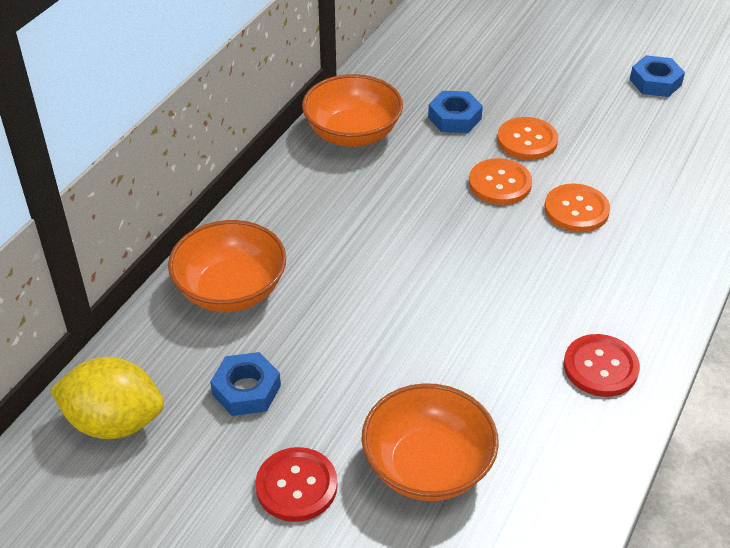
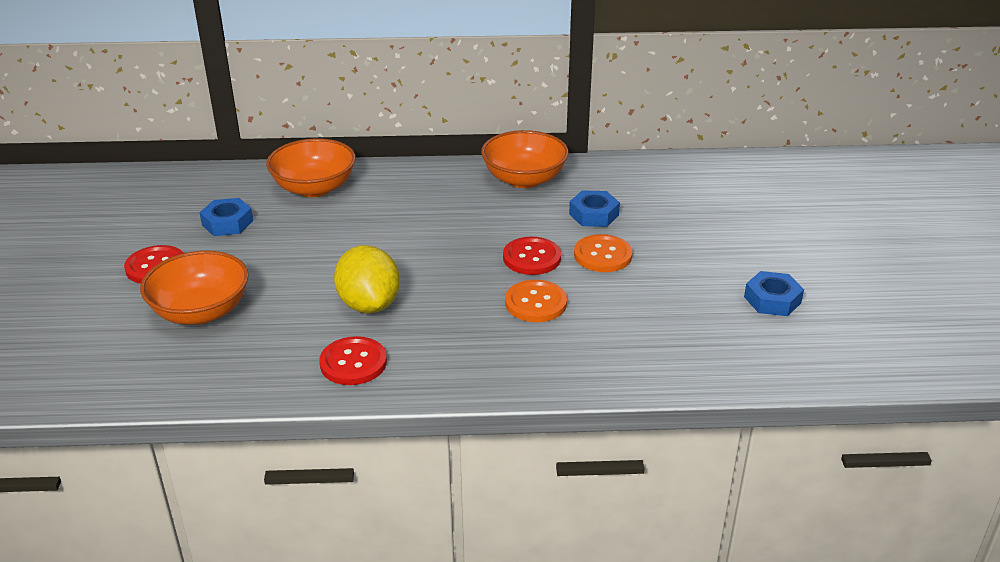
camera: 60 degrees right, 10 degrees down
yellow lemon [50,357,164,439] -> yellow lemon moved to [334,245,400,313]
orange button [469,158,532,205] -> red button [503,237,561,275]

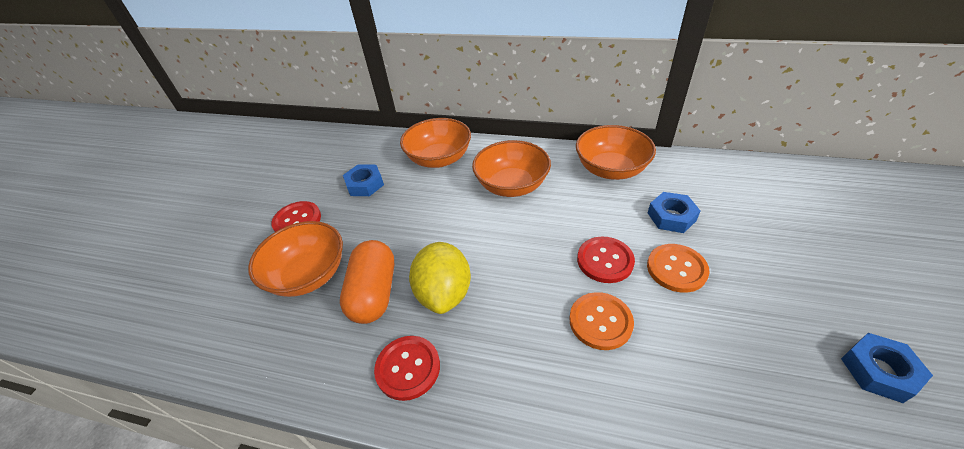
camera: 20 degrees right, 10 degrees up
none -> orange capsule [340,240,394,324]
none -> orange bowl [472,140,551,197]

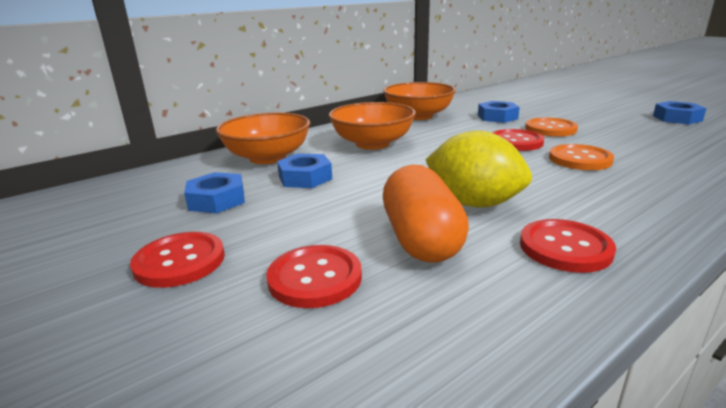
camera: 55 degrees left, 20 degrees down
orange bowl [248,221,343,297] -> red button [266,245,362,308]
orange capsule [340,240,394,324] -> orange capsule turned 45 degrees clockwise [383,165,469,263]
none -> blue nut [277,153,332,188]

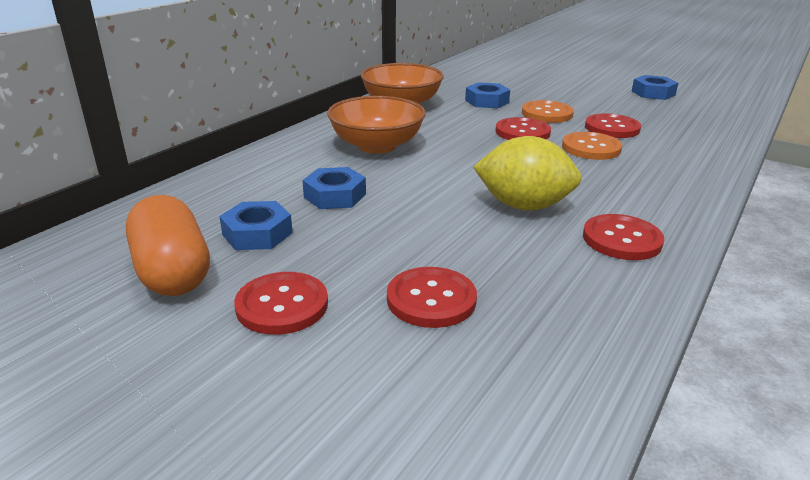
camera: 20 degrees left, 5 degrees up
orange bowl [216,112,310,164] -> none
orange capsule [383,165,469,263] -> orange capsule moved to [126,195,210,296]
none -> red button [585,113,641,138]

